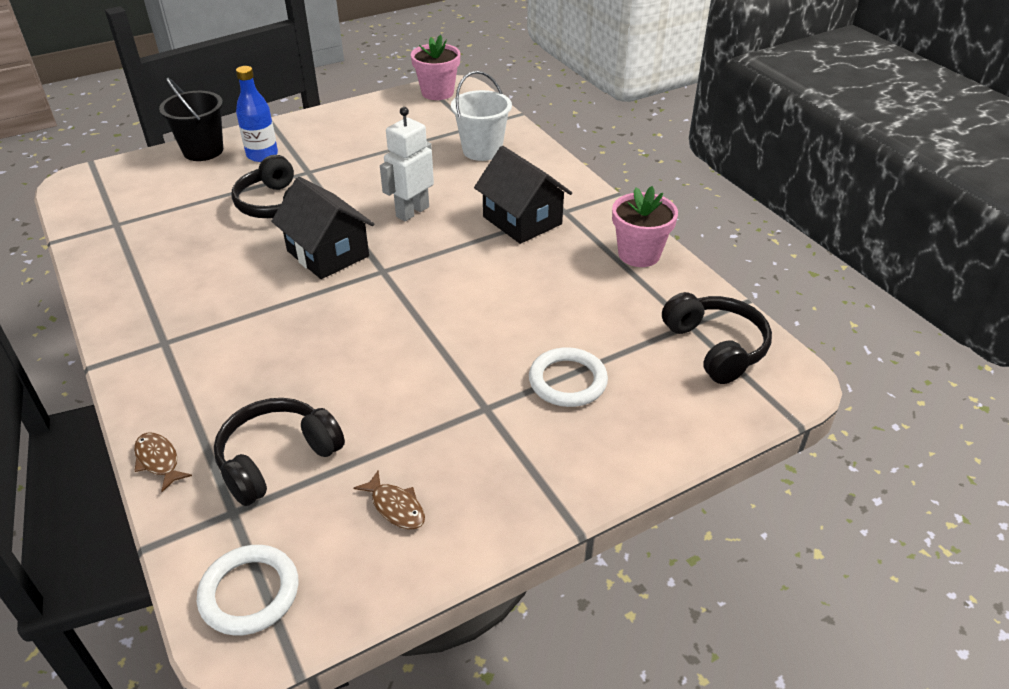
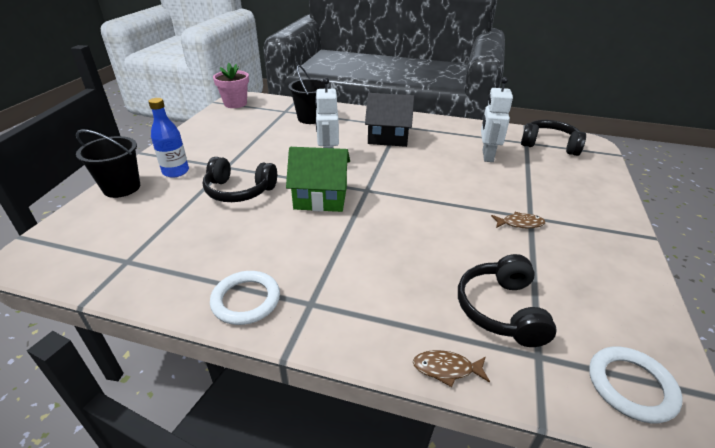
camera: 45 degrees left, 5 degrees down
black house [271,177,374,279] -> green house [286,147,350,212]
brown fish [353,471,425,529] -> brown fish moved to [491,212,545,228]
white bucket [451,71,512,161] -> black bucket [288,65,330,124]
white ring [529,347,608,407] -> white ring moved to [210,271,280,325]
pink flower pot [612,186,678,267] -> none
none -> white robot [481,77,513,162]

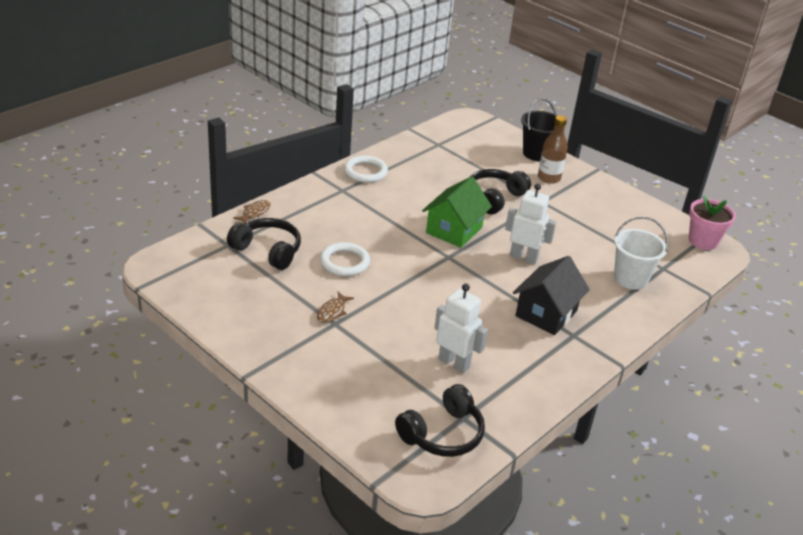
camera: 115 degrees right, 0 degrees up
blue bottle [148,98,189,177] -> brown bottle [538,115,568,184]
black bucket [288,65,330,124] -> white bucket [614,216,669,290]
white ring [589,346,683,423] -> white ring moved to [320,242,370,276]

